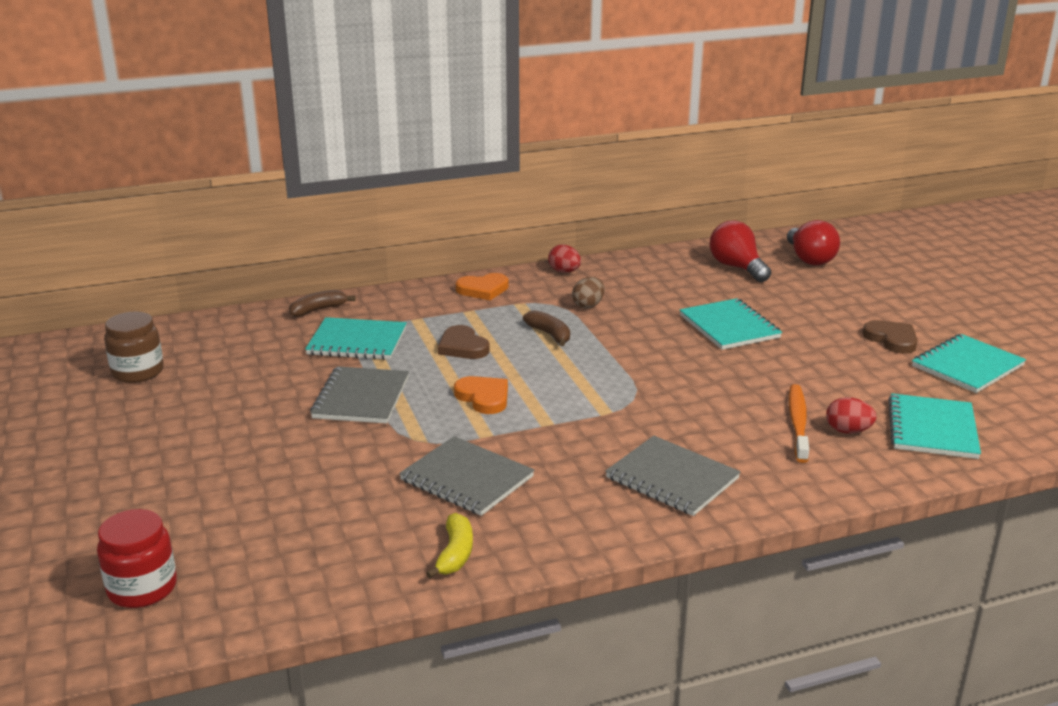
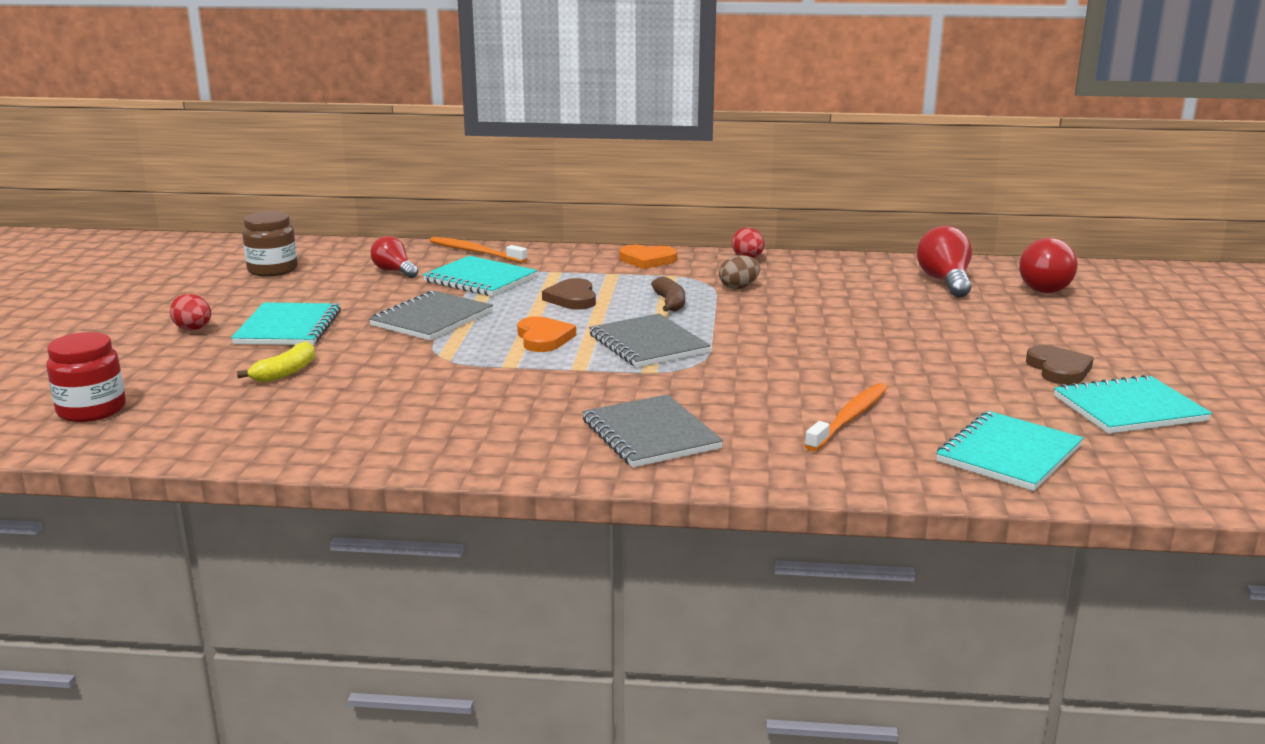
camera: 25 degrees right, 5 degrees down
brown banana [289,290,356,317] -> orange toothbrush [430,237,527,263]
grey notebook [399,436,534,516] -> grey notebook moved to [589,313,711,368]
yellow banana [426,513,473,578] -> yellow banana moved to [237,342,315,383]
turquoise notebook [680,298,782,350] -> turquoise notebook moved to [231,302,341,345]
red egg [826,397,877,434] -> red egg moved to [170,294,211,330]
none -> red light bulb [371,236,419,278]

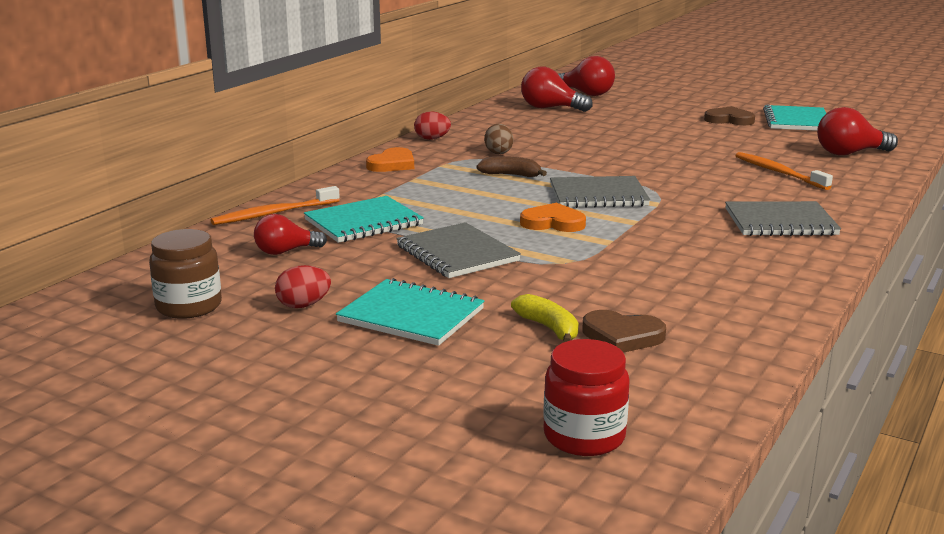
camera: 65 degrees left, 0 degrees up
red egg [170,294,211,330] -> red egg moved to [275,265,331,308]
brown heart [542,278,596,310] -> brown heart moved to [582,310,666,353]
turquoise notebook [936,411,1083,491] -> red light bulb [817,107,898,155]

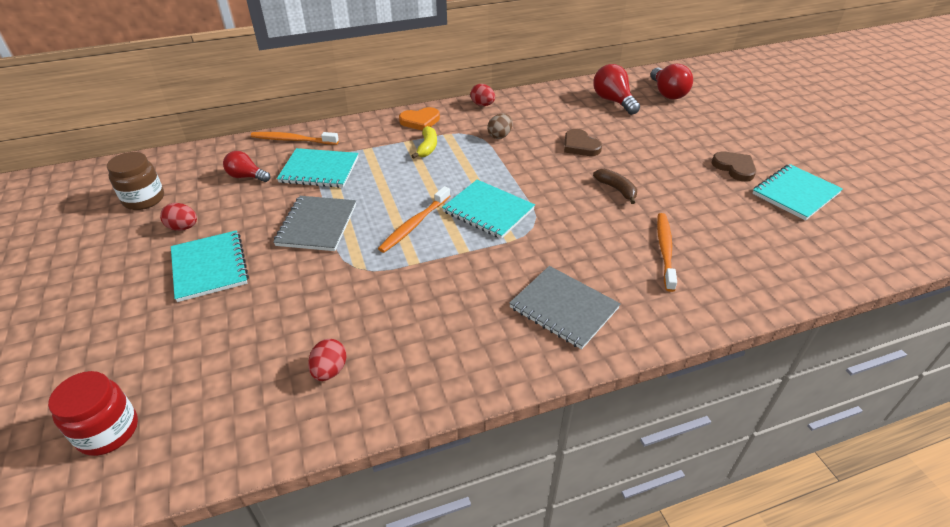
camera: 40 degrees right, 20 degrees up
brown banana [477,156,547,177] -> brown banana moved to [593,169,637,204]
yellow banana [511,294,579,342] -> yellow banana moved to [411,126,437,159]
orange heart [520,203,586,232] -> orange toothbrush [378,186,450,253]
grey notebook [550,176,650,208] -> turquoise notebook [442,180,535,239]
brown heart [582,310,666,353] -> brown heart moved to [564,129,602,156]
red light bulb [817,107,898,155] -> none
none -> red egg [308,339,347,381]

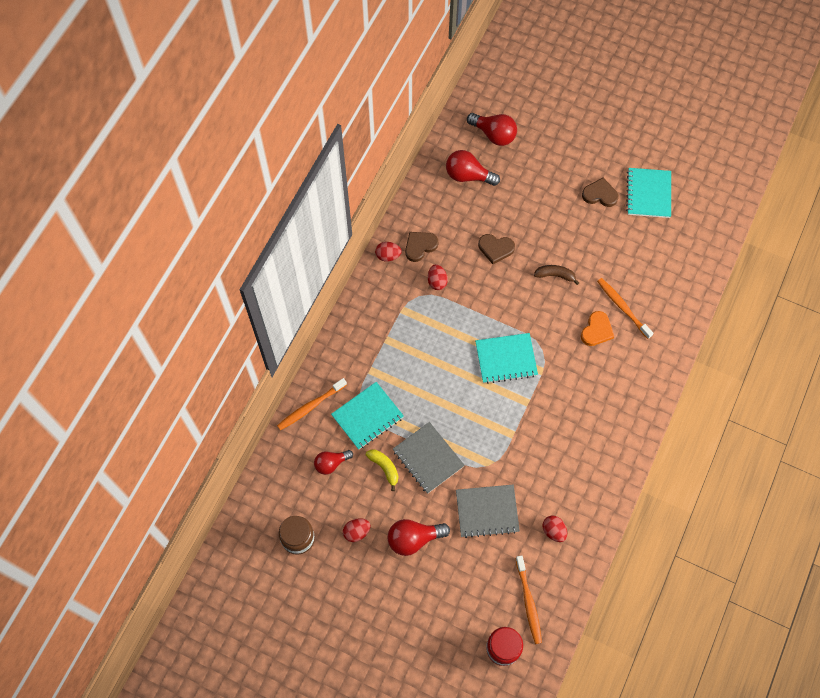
camera: 45 degrees left, 25 degrees up
turquoise notebook [171,230,249,302] -> red light bulb [388,519,450,556]
orange toothbrush [378,186,450,253] -> orange toothbrush moved to [516,556,542,644]
orange heart [399,107,440,131] -> orange heart moved to [581,311,614,346]
yellow banana [411,126,437,159] -> yellow banana moved to [366,450,398,491]
brown egg [487,113,513,139] -> red egg [428,264,448,290]
grey notebook [509,266,621,350] -> grey notebook moved to [456,485,520,538]
none -> brown heart [405,232,438,262]

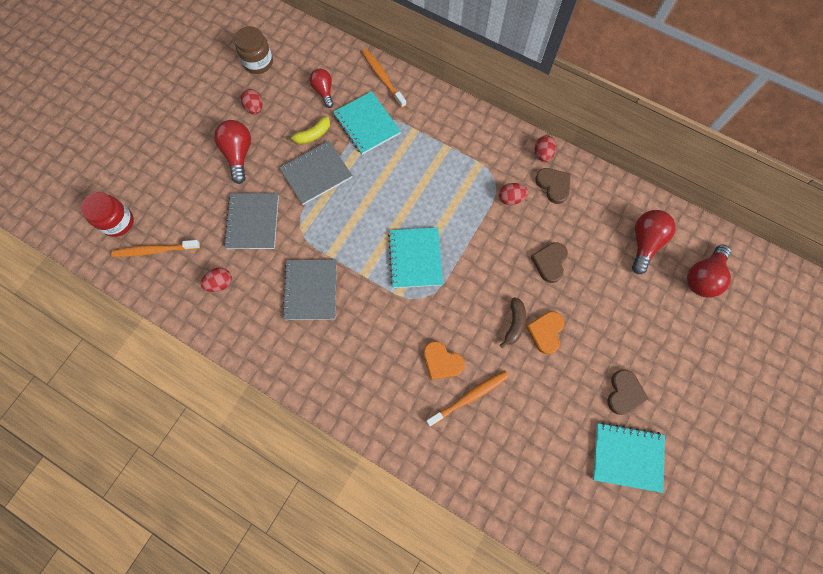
camera: 95 degrees right, 5 degrees up
none -> grey notebook [282,259,337,320]
none -> orange heart [526,311,564,354]

